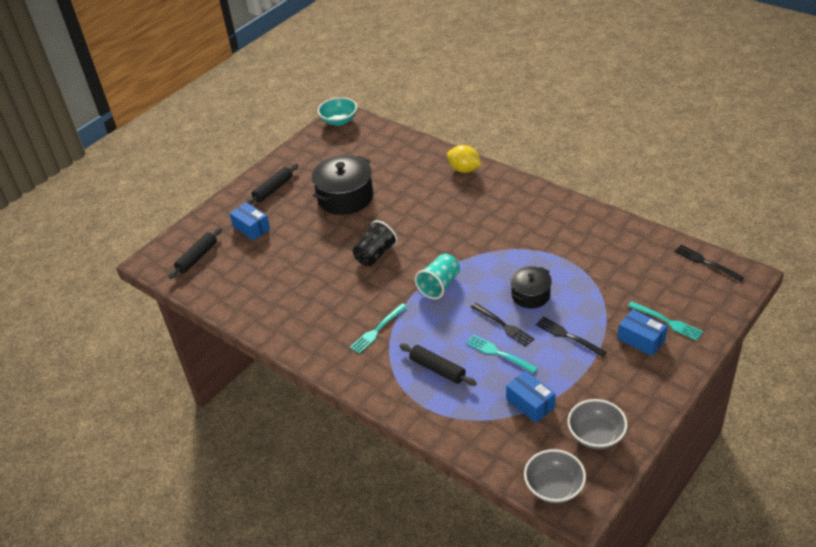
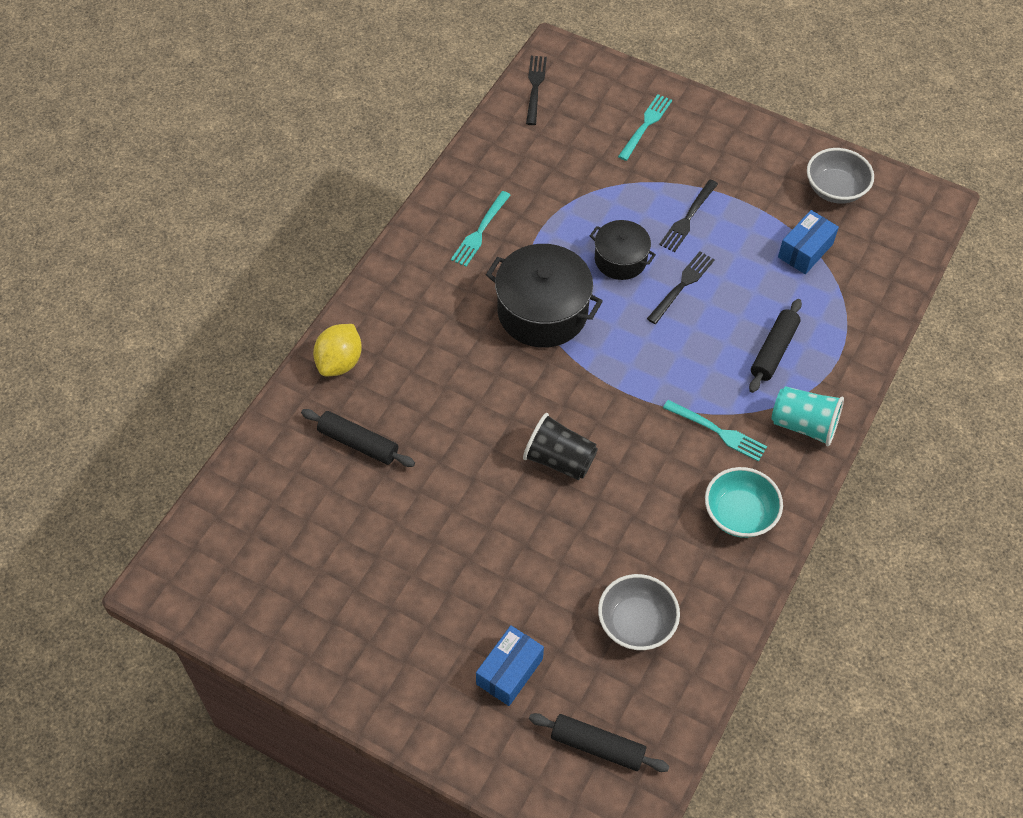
camera: 105 degrees left, 15 degrees up
black rolling pin [246,164,298,205] -> black rolling pin moved to [301,409,415,467]
black pot [312,155,373,215] -> black pot moved to [486,244,603,348]
turquoise bowl [318,97,357,126] -> turquoise bowl moved to [705,467,783,538]
turquoise cup [415,254,460,299] -> turquoise cup moved to [771,386,844,446]
turquoise fork [466,334,538,374] -> turquoise fork moved to [451,191,511,267]
grey bowl [524,449,586,504] -> grey bowl moved to [598,574,680,650]
blue box [617,309,667,356] -> none
black fork [674,245,744,282] -> black fork turned 150 degrees clockwise [526,56,547,125]

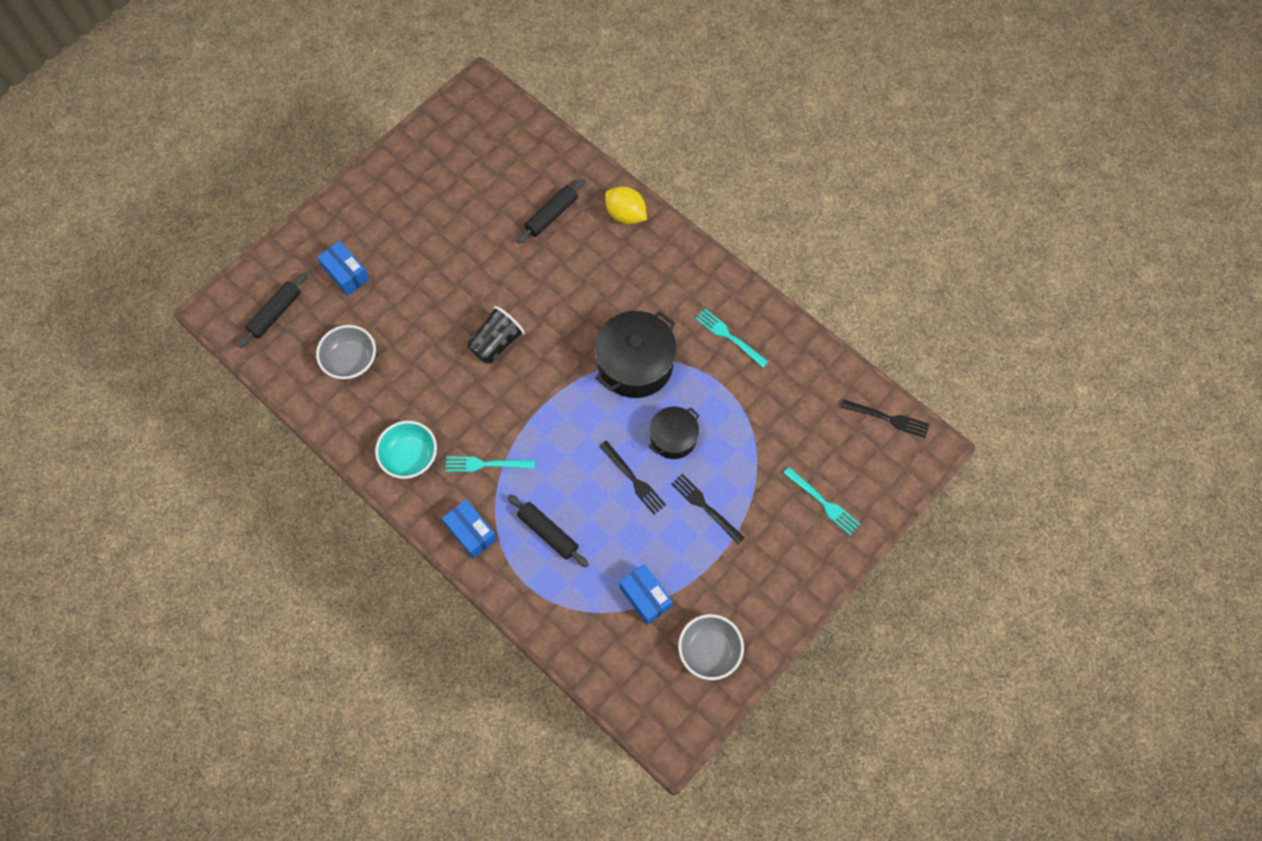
camera: 105 degrees right, 10 degrees up
turquoise fork [663,400,767,462] -> turquoise fork turned 45 degrees clockwise [445,457,535,472]
turquoise cup [771,386,844,446] -> blue box [442,499,497,559]

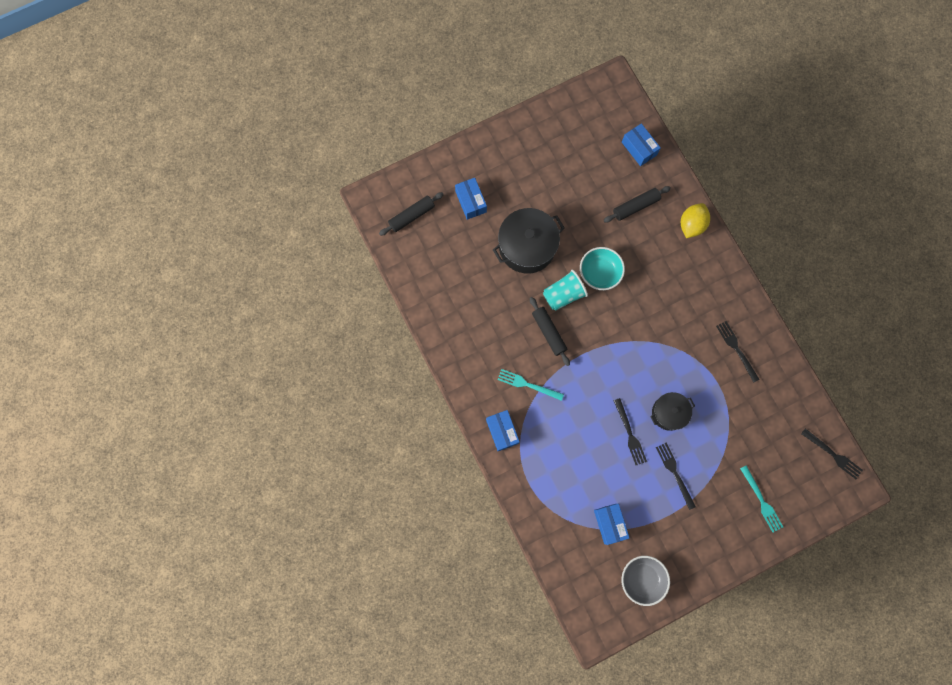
camera: 20 degrees right, 10 degrees up
grey bowl [316,325,376,379] -> none
turquoise bowl [375,421,437,479] -> turquoise bowl moved to [580,247,625,290]
black cup [467,306,525,364] -> turquoise cup [543,269,588,311]
black rolling pin [508,495,589,567] -> black rolling pin moved to [530,297,570,366]
black pot [595,311,677,398] -> black pot moved to [493,208,565,274]
yellow lemon [605,186,647,225] -> yellow lemon turned 60 degrees clockwise [681,203,710,238]
turquoise fork [695,308,768,368] -> black fork [716,321,760,383]
none -> blue box [622,123,661,166]

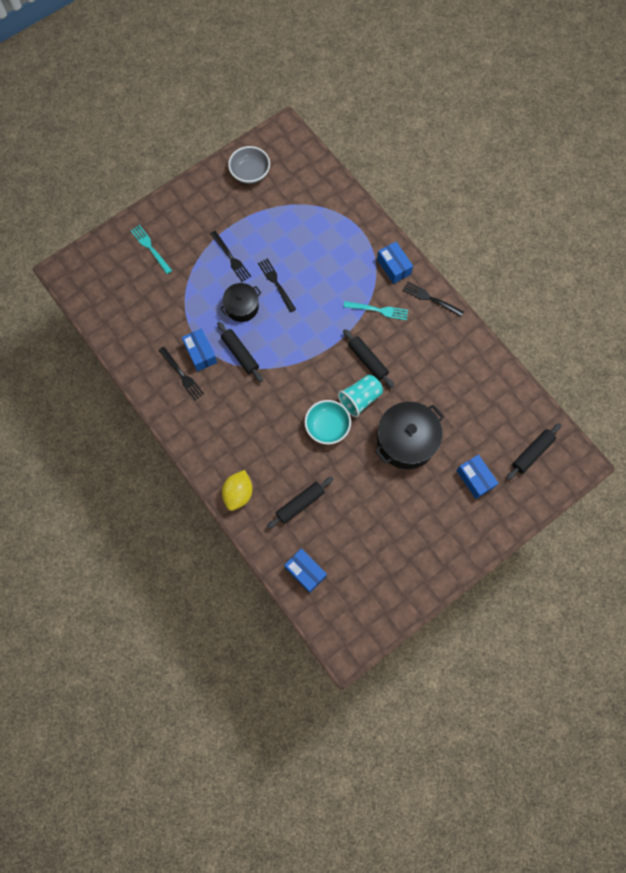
camera: 170 degrees right, 5 degrees down
blue box [594,504,629,545] -> blue box moved to [182,328,217,372]
black fork [801,429,863,479] -> black fork moved to [403,282,464,317]
none -> black rolling pin [217,322,263,382]

